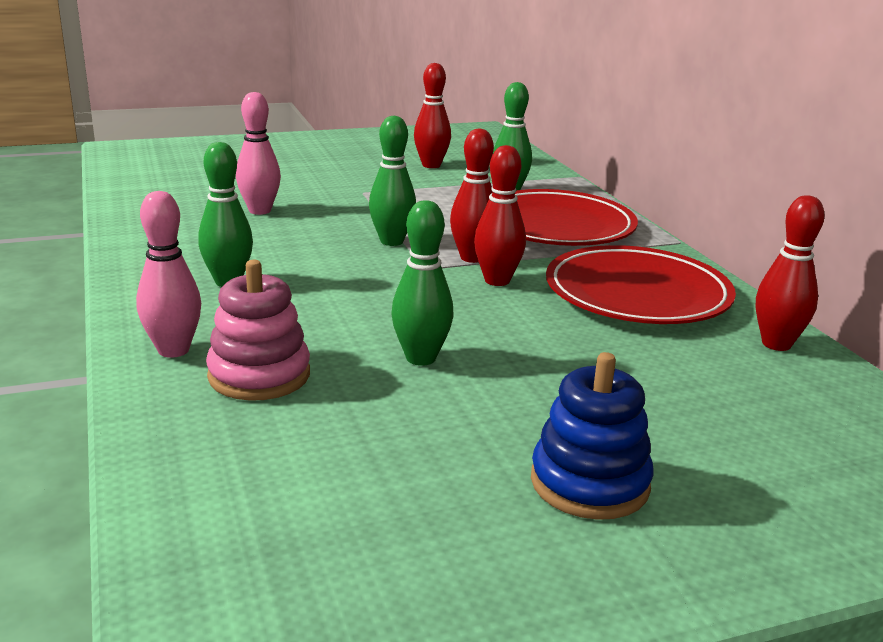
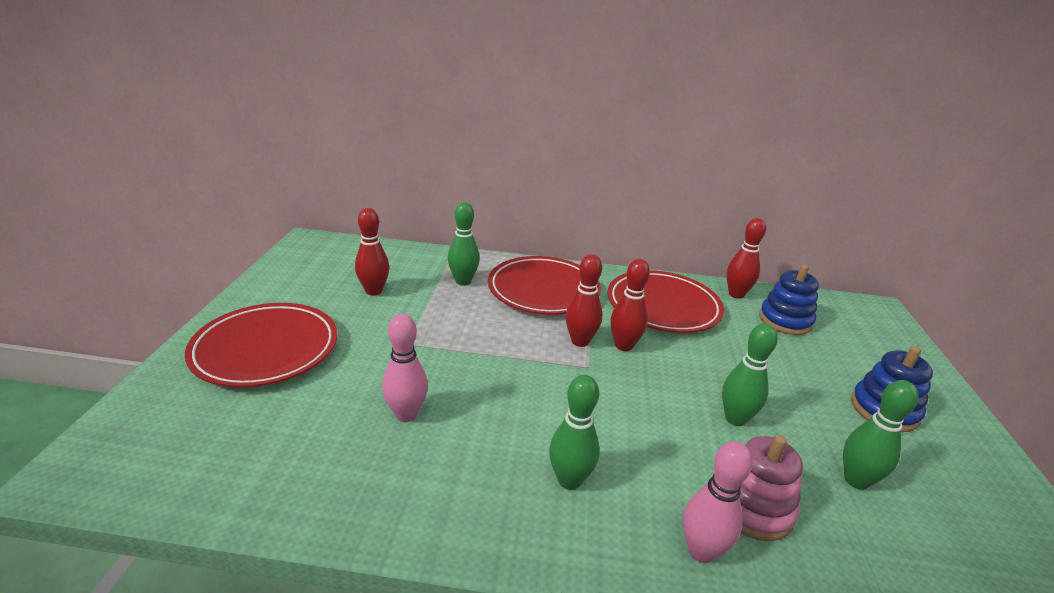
camera: 65 degrees left, 5 degrees up
green bowling pin [369,116,416,246] -> green bowling pin moved to [843,380,919,490]
none -> red plate [185,303,337,388]
none -> blue stacking toy [759,264,819,335]

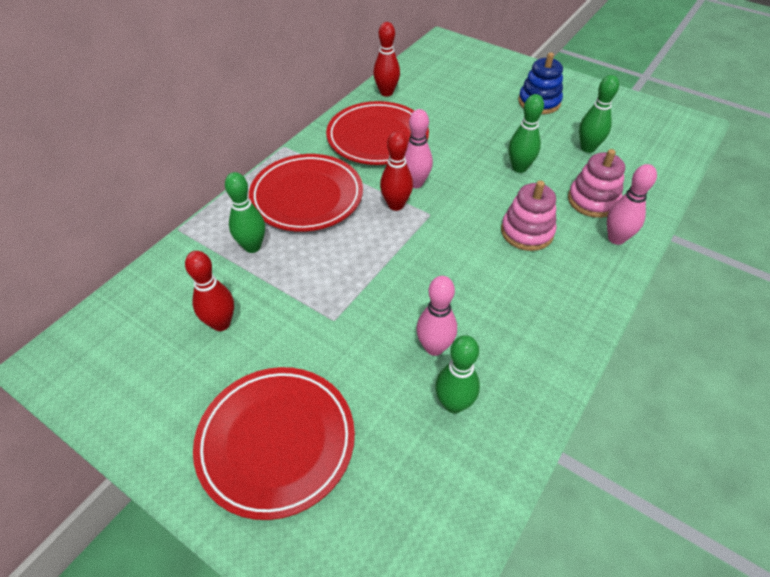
camera: 60 degrees left, 20 degrees up
green bowling pin [549,375,600,490] -> green bowling pin moved to [435,335,480,413]
red bowling pin [610,259,650,351] -> pink bowling pin [405,109,433,188]
blue stacking toy [759,264,819,335] -> none
none -> pink stacking toy [501,180,556,251]

